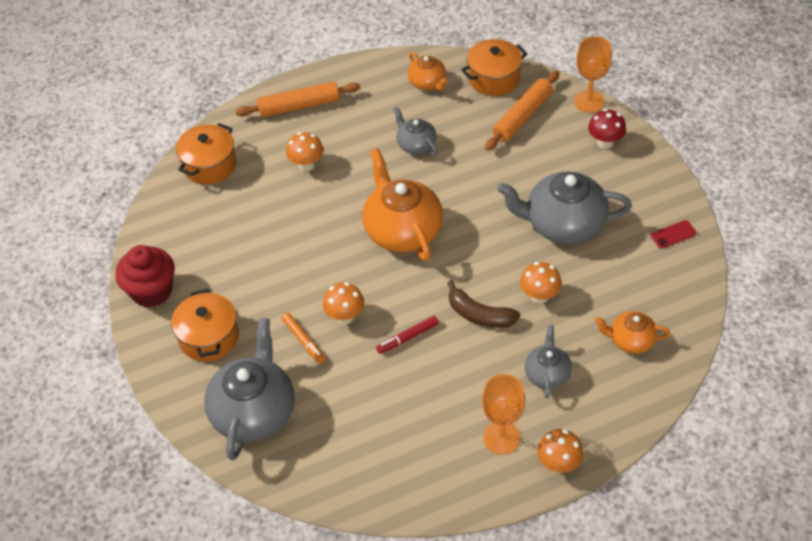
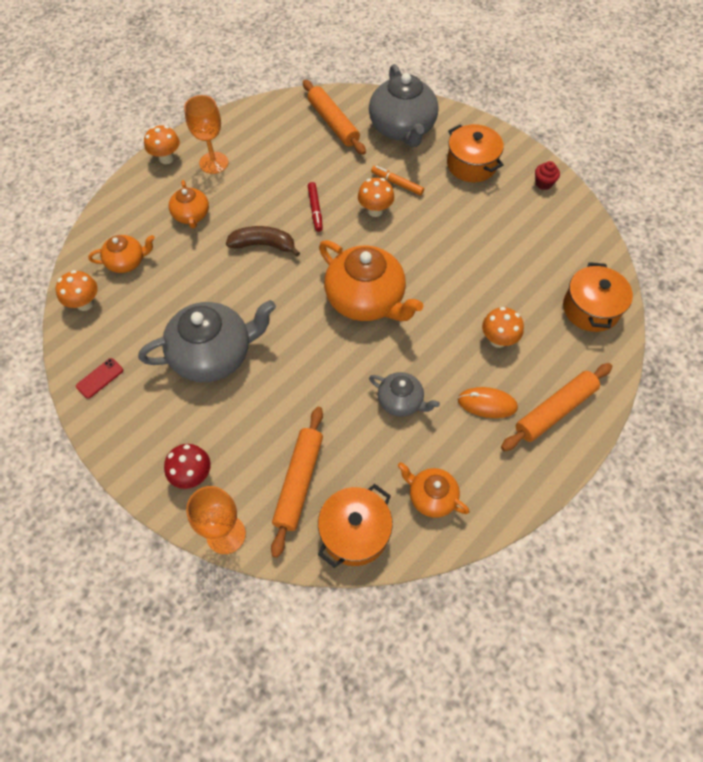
camera: 155 degrees right, 10 degrees up
red cupcake [115,245,175,308] -> red cupcake [535,161,560,190], size x0.48
red marker [376,316,439,354] -> red marker turned 135 degrees clockwise [308,182,323,232]
orange mushroom [520,262,562,304] -> orange mushroom moved to [55,270,98,311]
grey teapot [525,325,572,398] -> orange teapot [169,180,209,229]
none -> orange rolling pin [303,80,366,155]
none -> orange mouse [458,387,518,418]

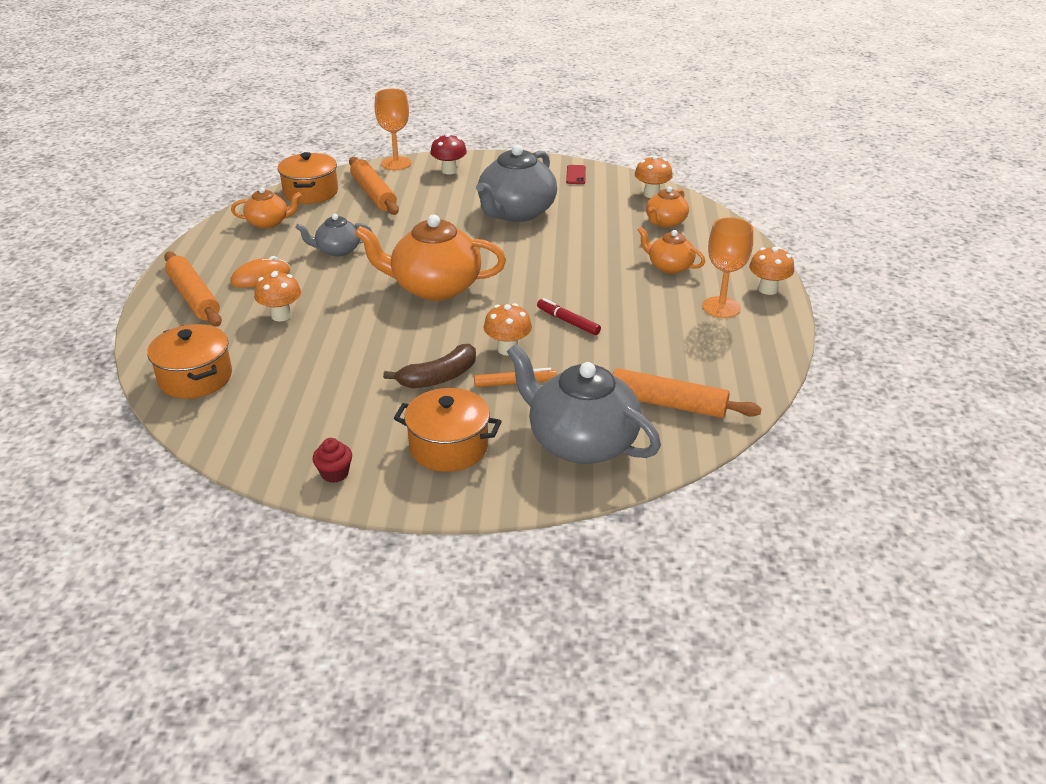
camera: 140 degrees right, 25 degrees down
brown banana [226,226,300,257] -> brown banana moved to [383,344,476,388]
orange rolling pin [501,363,612,451] -> orange rolling pin turned 45 degrees counterclockwise [164,251,222,326]

